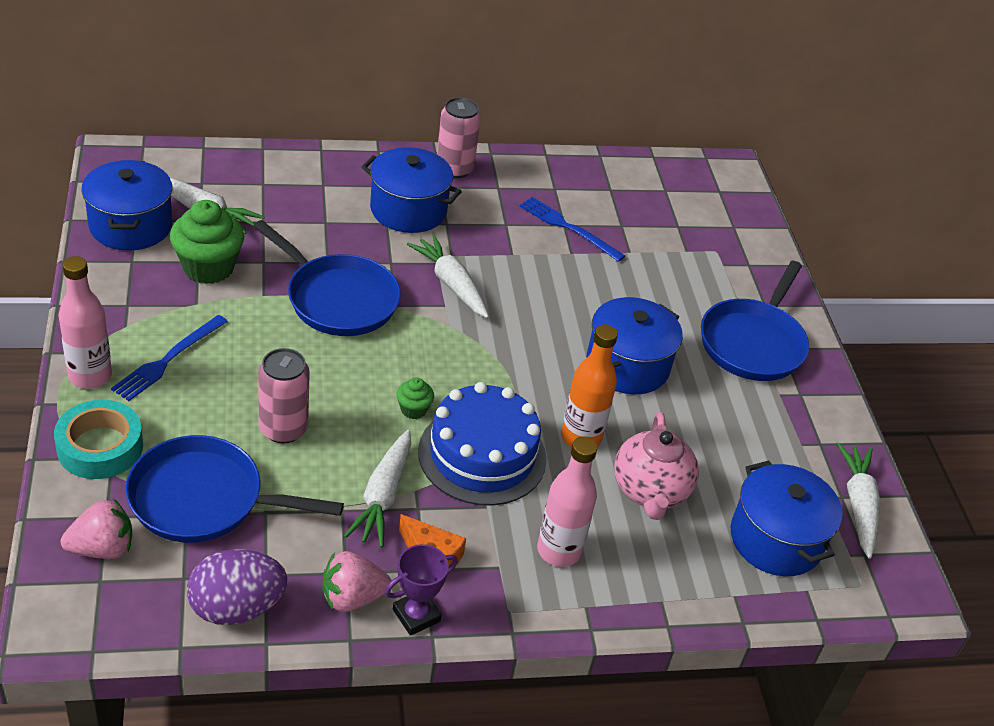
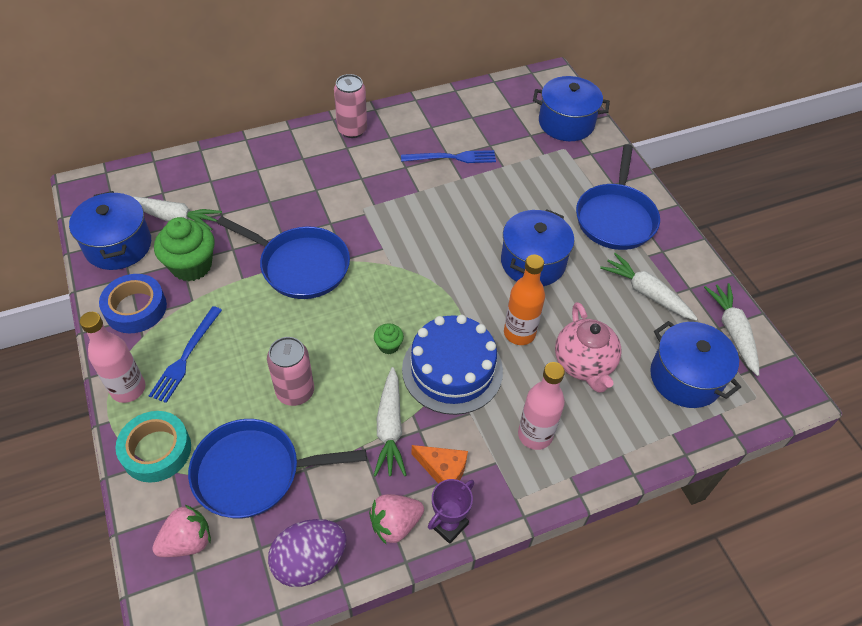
camera: 10 degrees left, 10 degrees up
blue pot [362,147,462,233] -> blue pot moved to [533,76,610,141]
white carrot [407,234,489,318] -> white carrot moved to [600,253,698,321]
blue fork [520,197,625,262] -> blue fork turned 150 degrees clockwise [401,150,496,163]
none -> blue tape [99,274,167,333]

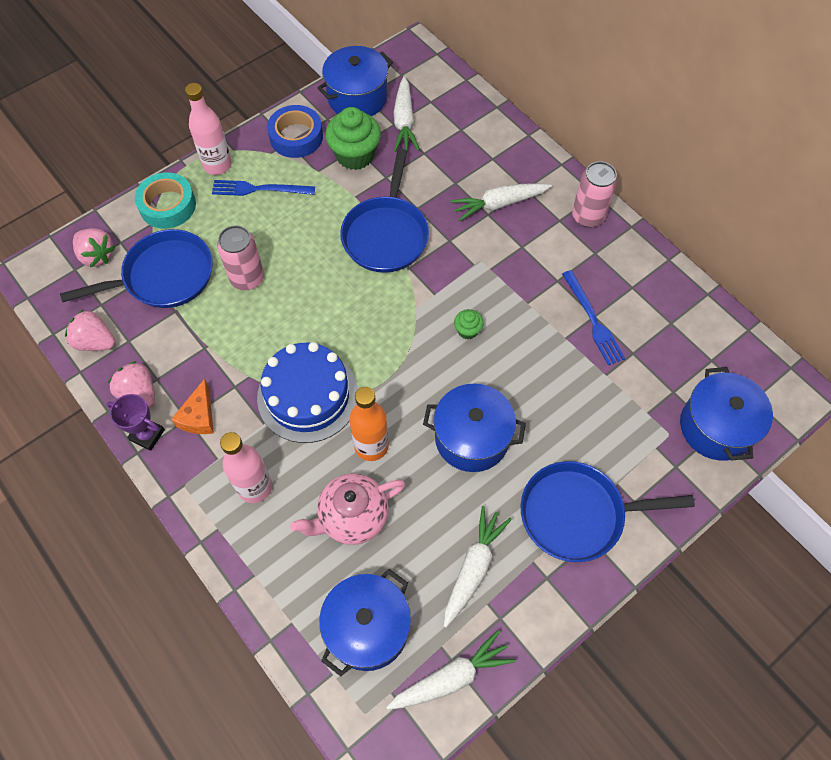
camera: 75 degrees right, 10 degrees up
blue pan [188,419,367,518] -> blue pan turned 90 degrees clockwise [60,229,213,308]
purple egg [268,519,347,587] -> pink strawberry [65,309,115,351]
green cupcake [374,323,404,354] -> green cupcake moved to [454,309,484,339]
white carrot [374,367,407,477] -> white carrot moved to [451,183,552,221]

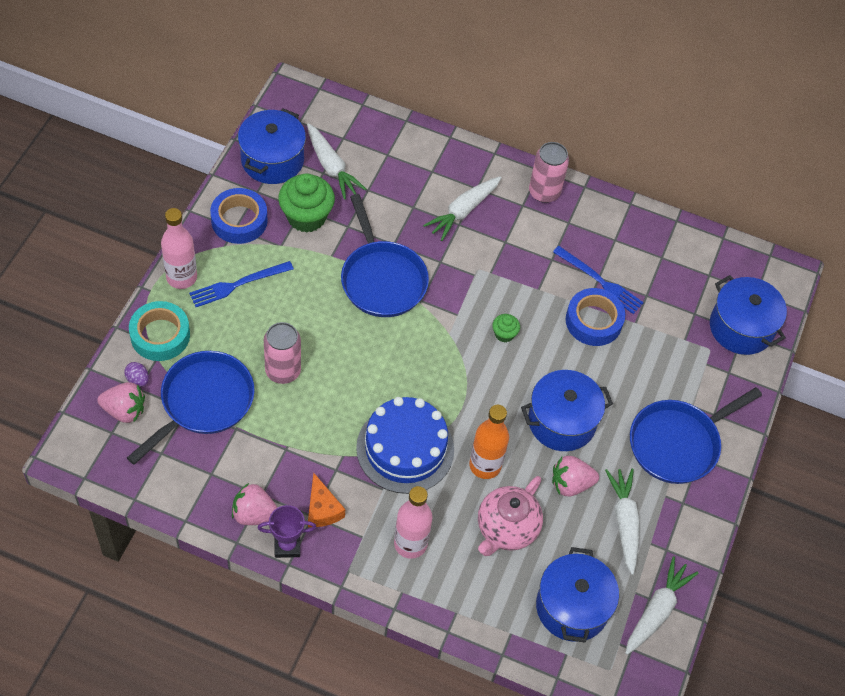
camera: 35 degrees left, 5 degrees down
pink strawberry [65,309,115,351] -> pink strawberry moved to [552,456,599,496]
none -> purple egg [124,362,149,387]
none -> blue tape [566,288,625,346]

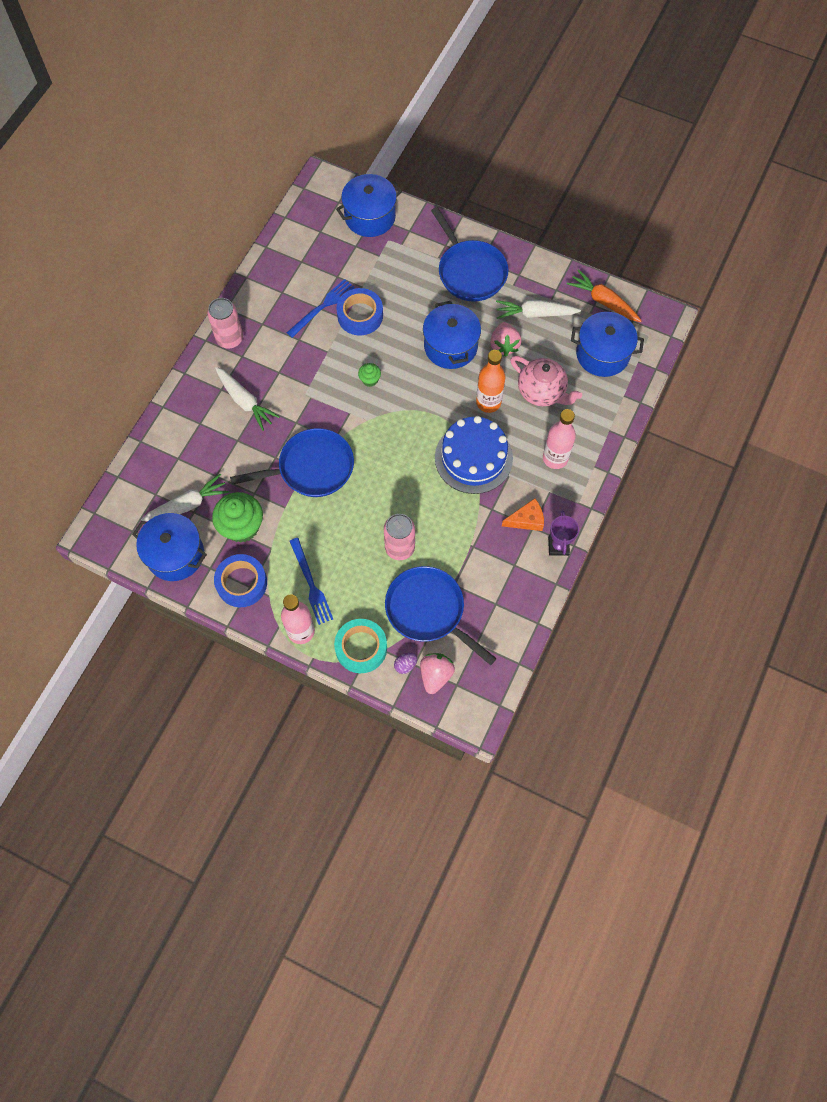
camera: 80 degrees left, 10 degrees up
pink strawberry [232,483,278,525] -> none
white carrot [625,556,699,655] -> orange carrot [567,269,642,322]

